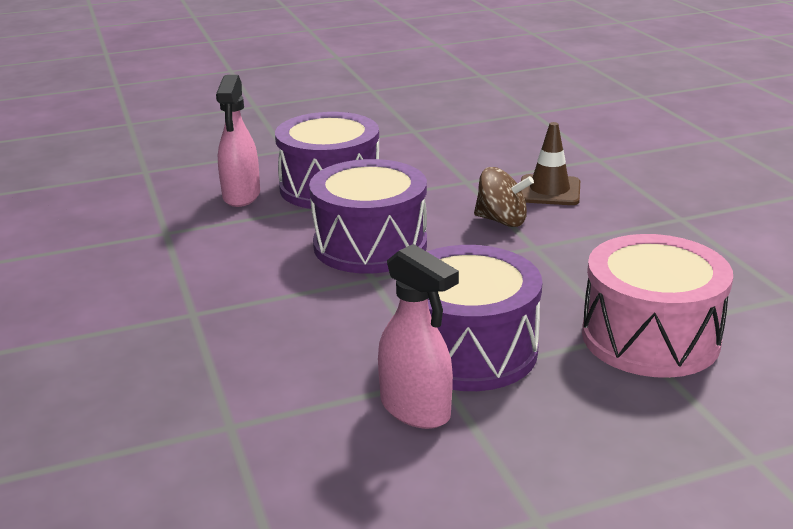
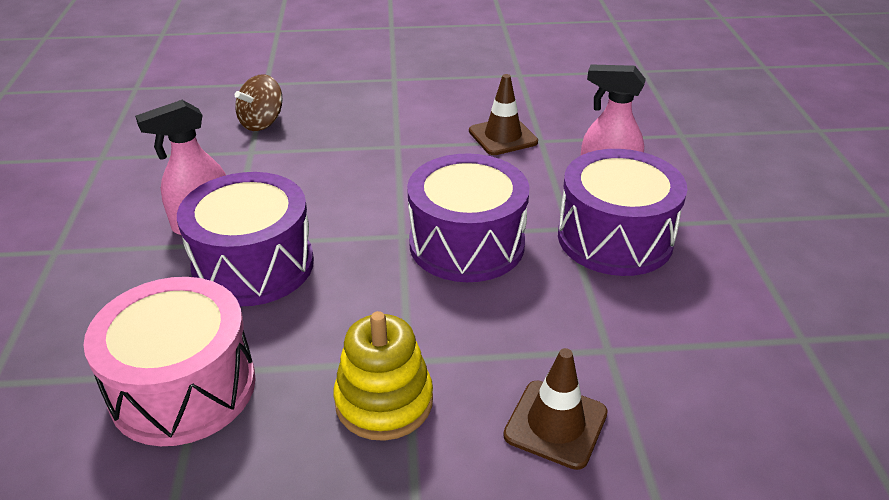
camera: 105 degrees right, 10 degrees up
brown spinning top [474,167,534,227] -> brown spinning top moved to [235,74,283,131]
none -> yellow stacking toy [334,311,433,441]
none -> brown traffic cone [469,74,538,155]

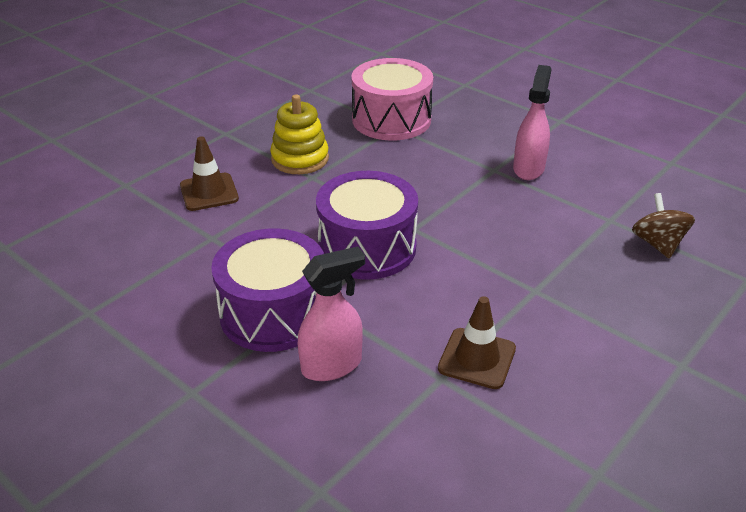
camera: 135 degrees right, 0 degrees up
purple drum [177,172,314,307] -> none

